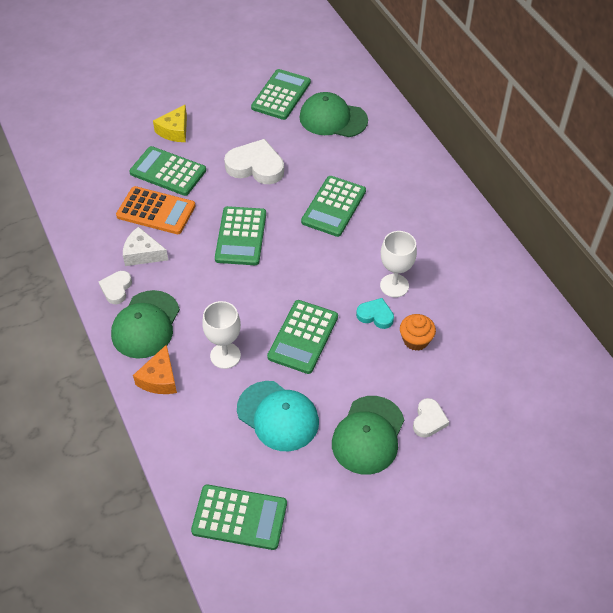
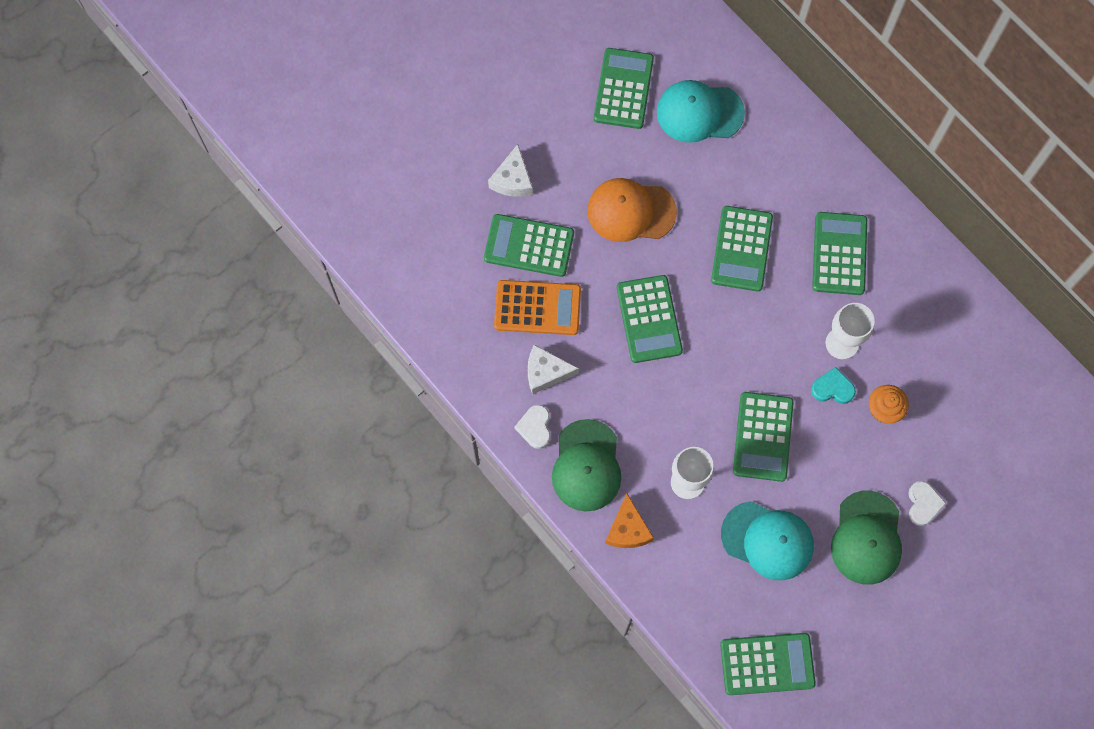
camera: 15 degrees left, 20 degrees up
yellow cheese [153,105,187,142] -> white cheese [488,144,533,197]
white heart [224,139,284,184] -> orange cap [587,178,677,242]
green cap [300,92,368,137] -> turquoise cap [657,80,745,143]
none -> green calculator [812,212,867,295]

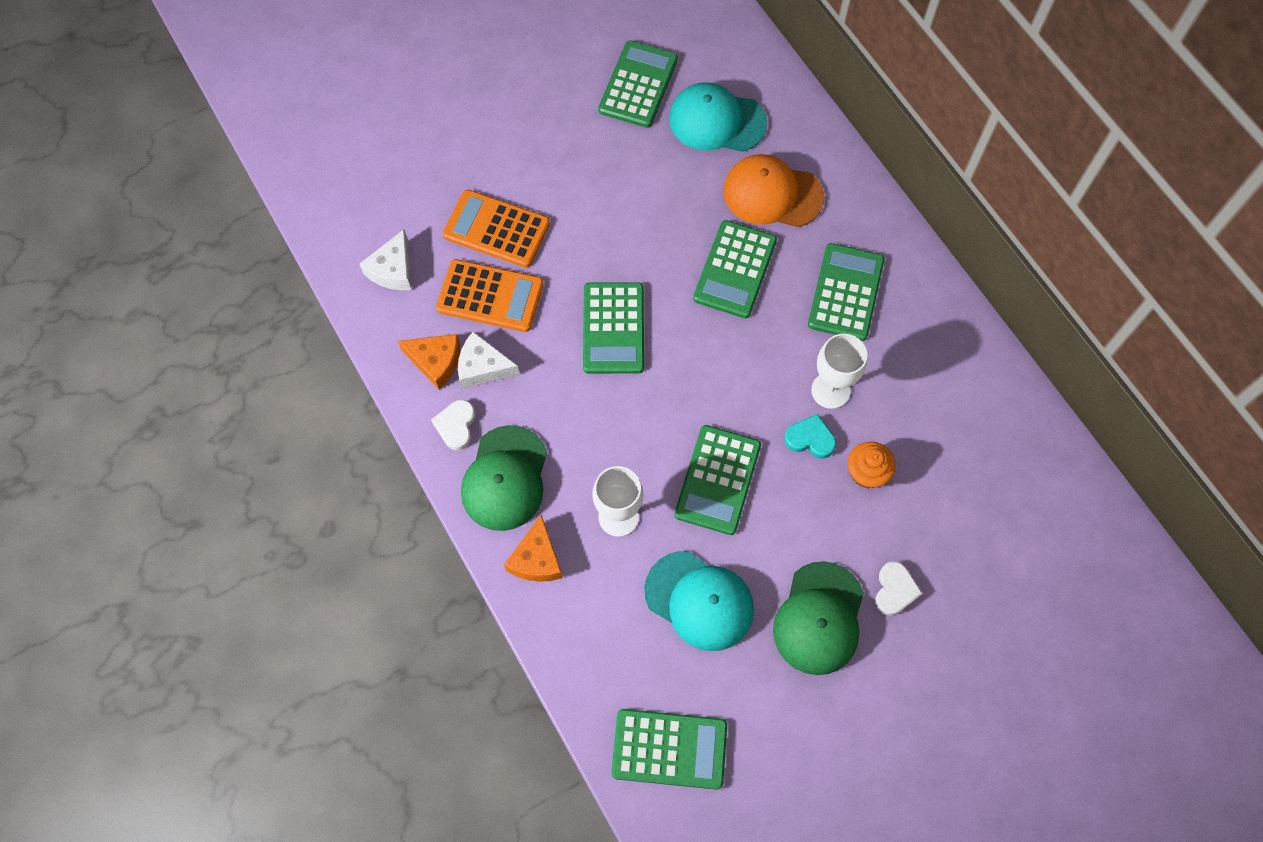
camera: 10 degrees right, 5 degrees down
green calculator [484,214,574,277] -> orange calculator [443,190,550,268]
white cheese [488,144,533,197] -> white cheese moved to [359,229,412,290]
orange cap [587,178,677,242] -> orange cap moved to [723,154,824,227]
none -> orange cheese [398,334,460,390]

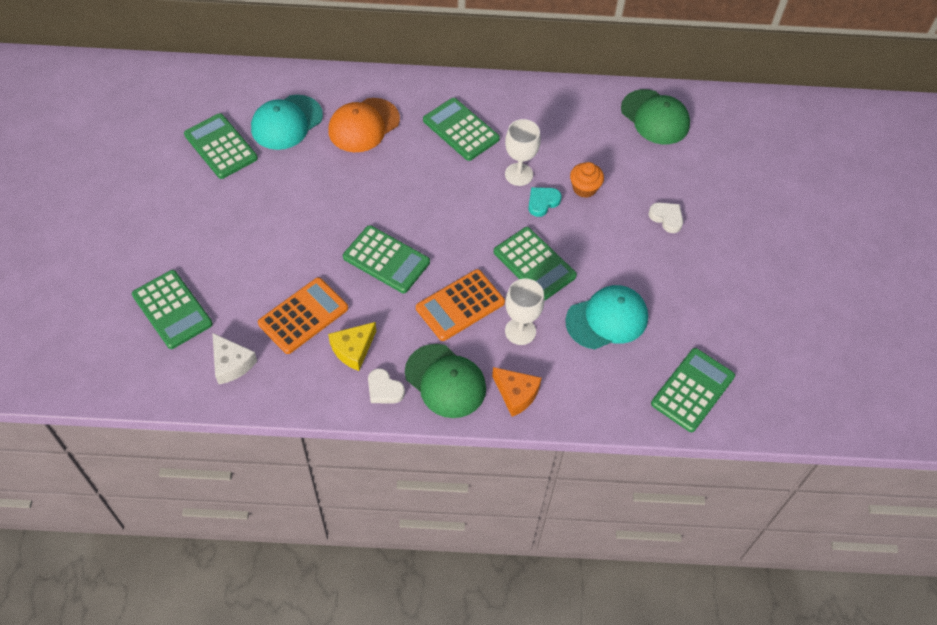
camera: 60 degrees left, 10 degrees down
orange cheese [398,334,460,390] -> none
orange calculator [443,190,550,268] -> orange calculator moved to [416,269,505,341]
white cheese [458,331,520,389] -> yellow cheese [328,322,376,371]
green calculator [693,220,777,318] -> green calculator moved to [132,270,213,349]
green cap [773,561,864,675] -> green cap moved to [621,89,690,144]

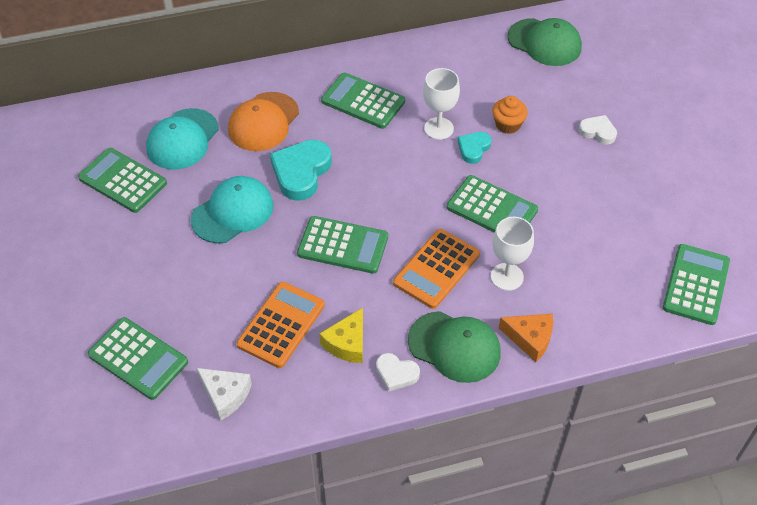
camera: 15 degrees left, 5 degrees down
turquoise cap [565,285,648,349] -> turquoise cap moved to [191,176,273,244]
none -> turquoise heart [270,140,332,201]

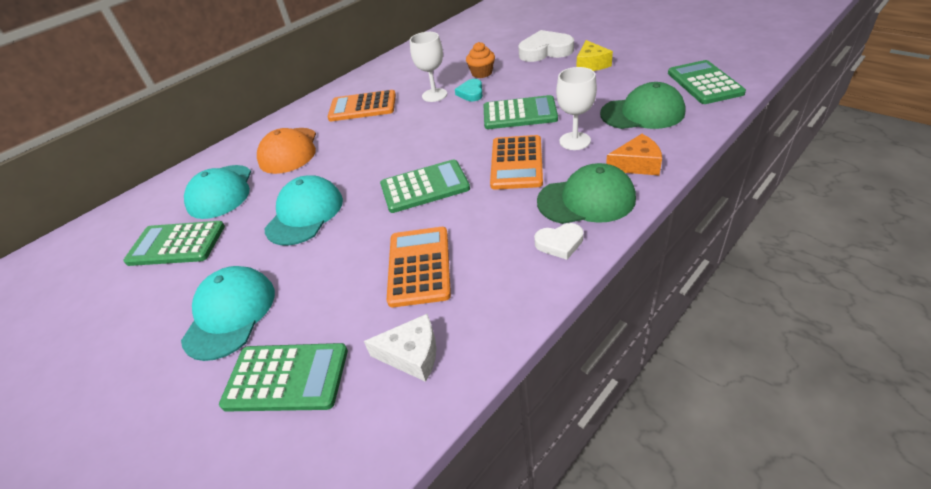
camera: 25 degrees left, 10 degrees down
turquoise heart [270,140,332,201] -> none
yellow cheese [319,308,363,363] -> yellow cheese moved to [577,40,613,71]
green calculator [321,73,405,129] -> orange calculator [327,90,396,121]
green cap [507,18,582,66] -> green cap moved to [600,82,686,129]
white heart [578,115,617,145] -> white heart [518,30,574,62], size x1.79
none -> turquoise cap [181,266,275,361]

